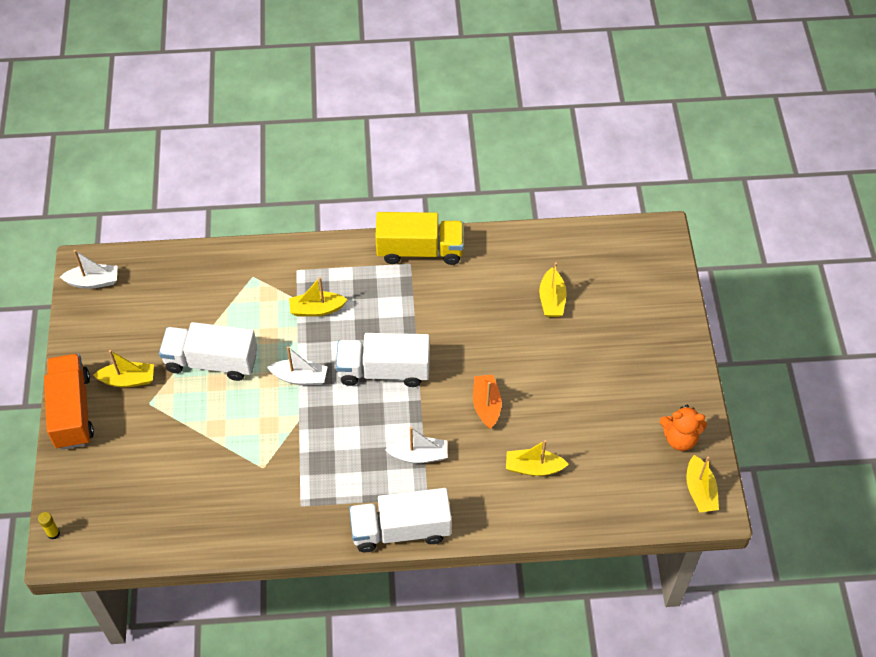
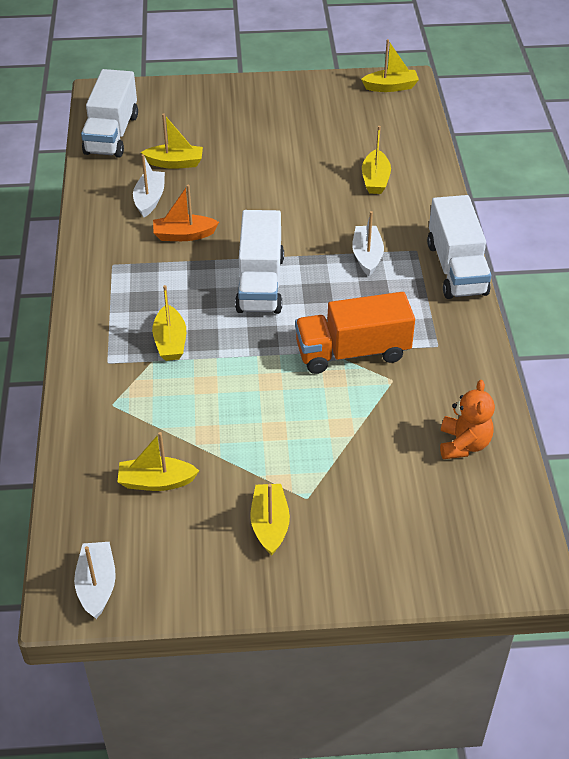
camera: 90 degrees left, 10 degrees down
yellow glue stick [38,512,60,540] -> none
orange truck [44,354,94,449] -> orange truck moved to [295,292,415,374]
white truck [159,322,258,381] -> white truck moved to [81,69,138,158]
white boat [267,346,328,385] -> white boat moved to [133,154,165,217]
yellow truck [375,212,464,265] -> none
orange boat [473,375,502,429] -> orange boat moved to [153,185,219,241]
orange teddy bear [660,405,707,451] -> orange teddy bear moved to [440,380,495,459]
none -> yellow boat [118,432,199,491]

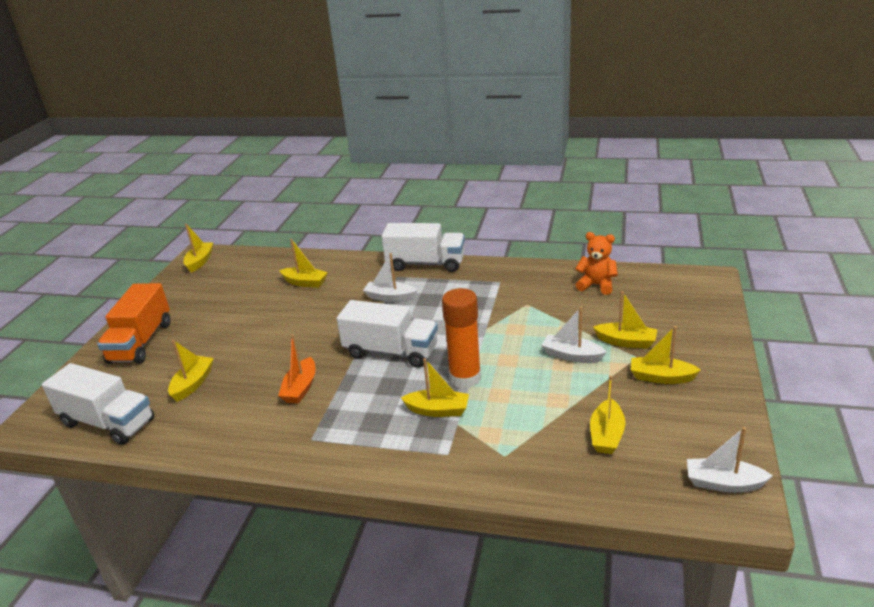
camera: 70 degrees left, 15 degrees down
white boat [133,154,165,217] -> white boat moved to [542,307,606,363]
orange truck [295,292,415,374] -> orange truck moved to [97,283,170,364]
none -> orange glue stick [442,288,481,388]
none -> yellow boat [593,291,657,349]

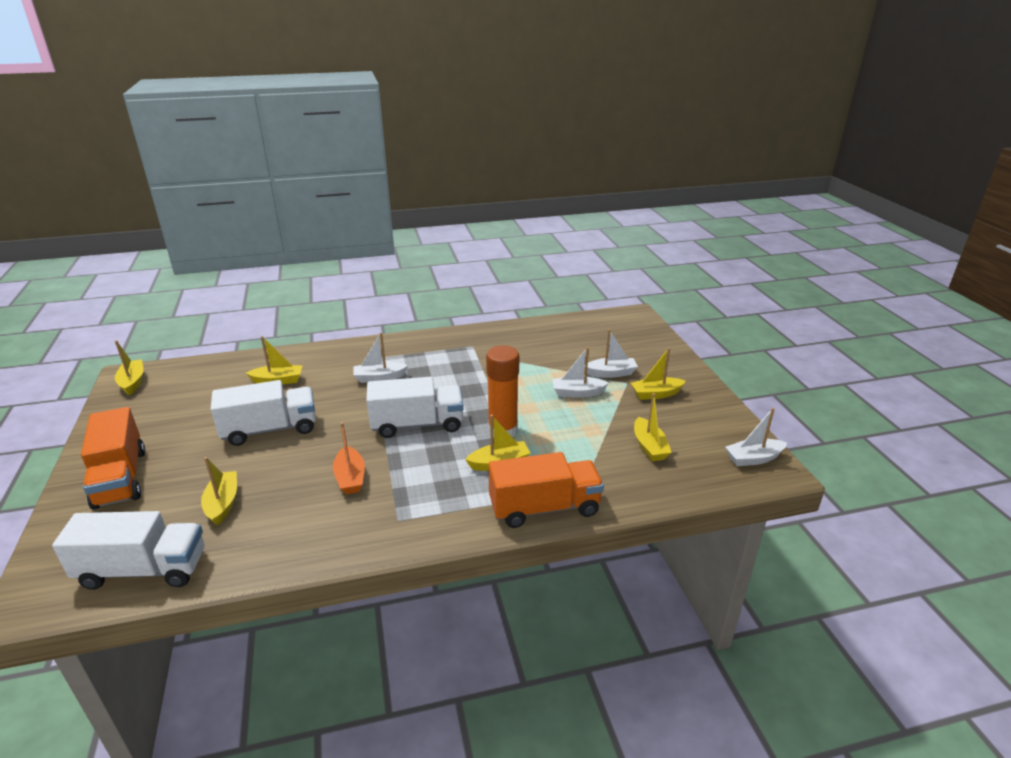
camera: 30 degrees left, 0 degrees up
white truck [381,223,465,272] -> white truck moved to [211,380,316,446]
orange teddy bear [575,232,618,295] -> none
yellow boat [593,291,657,349] -> white boat [584,329,638,378]
none -> orange truck [488,452,604,528]

